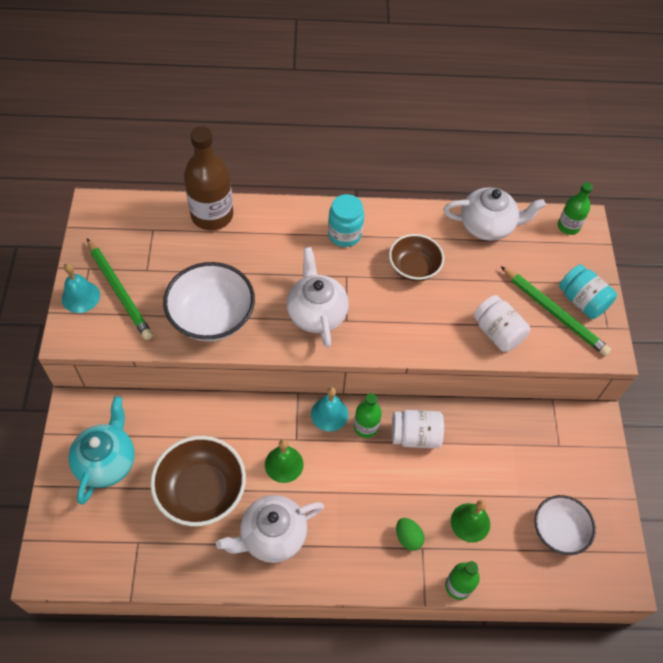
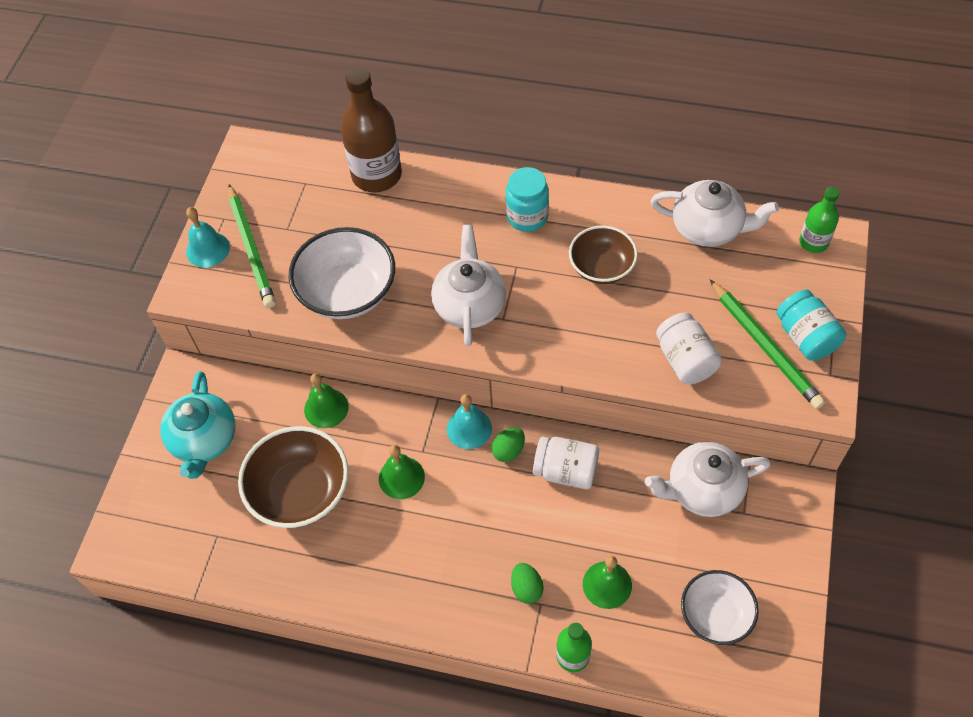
camera: 20 degrees right, 0 degrees up
turquoise teapot [68,396,135,504] -> turquoise teapot turned 150 degrees clockwise [160,371,236,479]
white teapot [216,495,324,563] -> white teapot moved to [645,442,771,517]
green bottle [354,393,382,438] -> green egg [491,427,525,462]
none -> green bell [304,373,349,428]

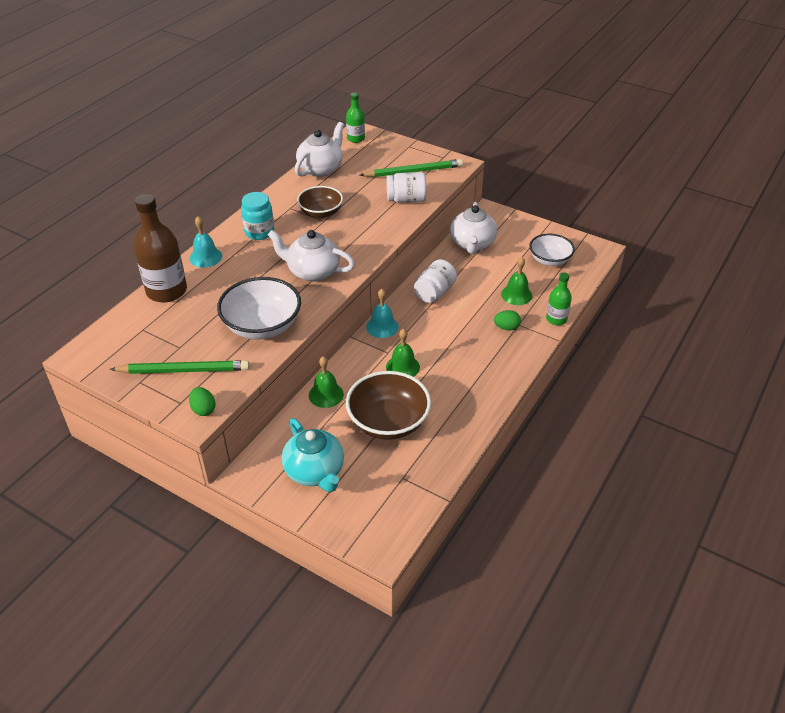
camera: 75 degrees left, 15 degrees down
turquoise teapot [160,371,236,479] -> turquoise teapot turned 45 degrees clockwise [282,418,344,492]
turquoise bell [186,207,230,268] -> turquoise bell moved to [190,216,222,268]
green egg [491,427,525,462] -> green egg moved to [189,387,216,416]
turquoise jar [777,290,846,361] -> none

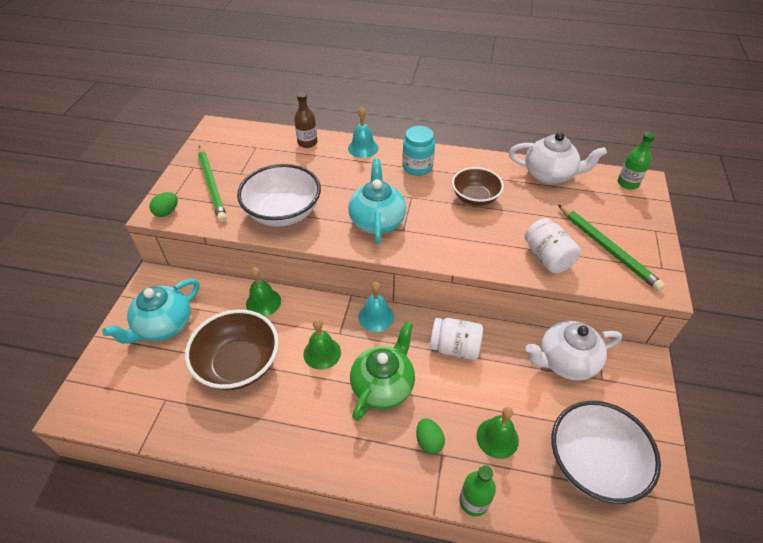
camera: 70 degrees right, 5 degrees up
brown bottle [134,194,187,302] -> brown bottle [294,92,318,148], size x0.55
white teapot [268,230,355,282] -> turquoise teapot [348,159,406,244]
white bowl [529,234,575,266] -> white bowl [551,401,661,504], size x1.54
none -> green teapot [350,321,415,421]

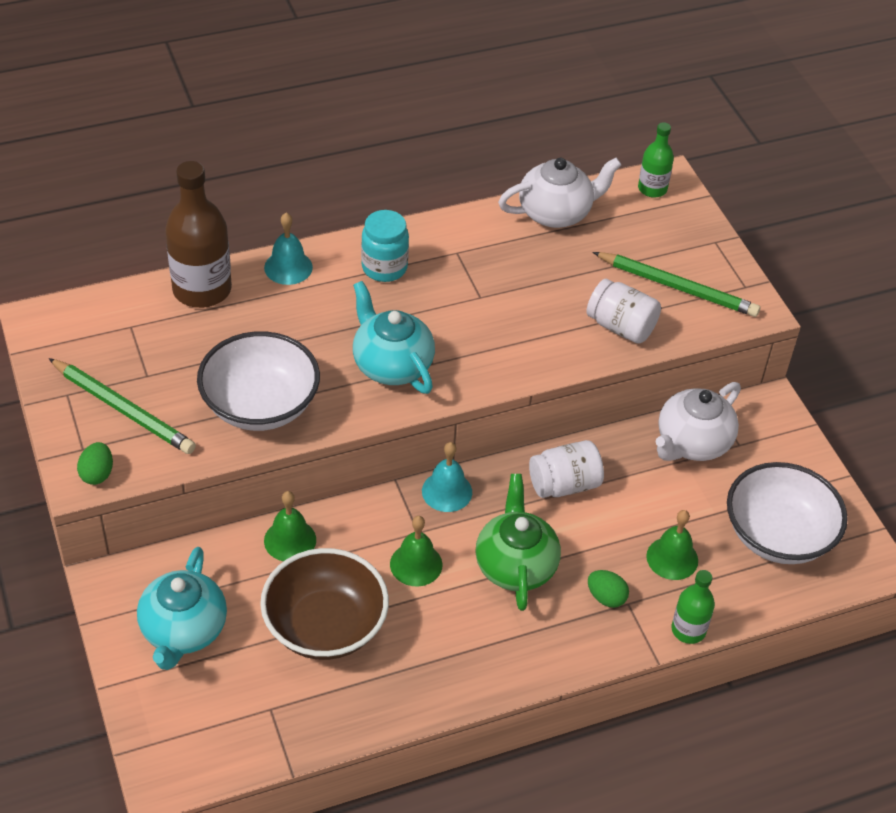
camera: 35 degrees left, 0 degrees up
brown bottle [294,92,318,148] -> brown bottle [165,161,232,308], size x1.83
brown bowl [452,167,504,206] -> none

